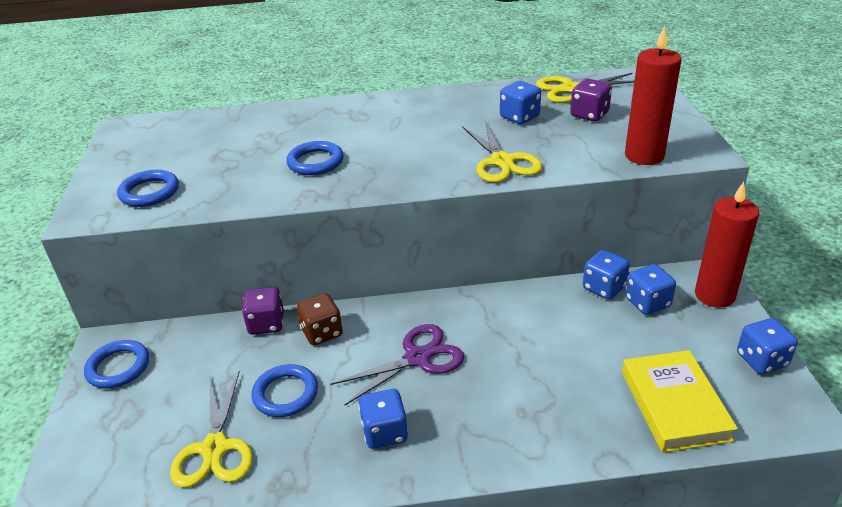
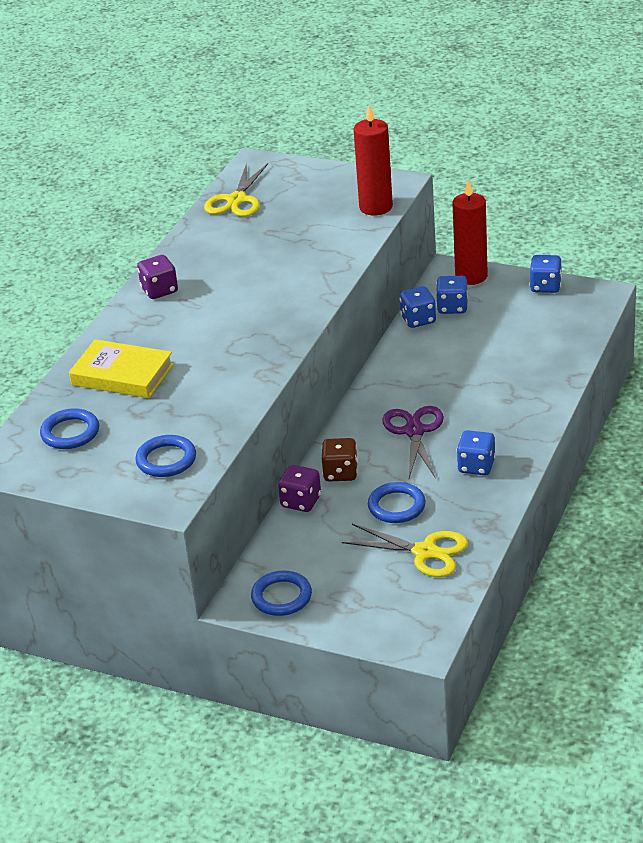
camera: 60 degrees left, 0 degrees up
blue ring [286,141,344,175] -> blue ring moved to [40,408,99,449]
yellow scissors [462,120,543,183] -> none
blue dice [500,81,541,124] -> none
purple dice [570,79,612,121] -> purple dice moved to [137,255,178,299]
yellow book [622,350,738,453] -> yellow book moved to [69,339,174,398]

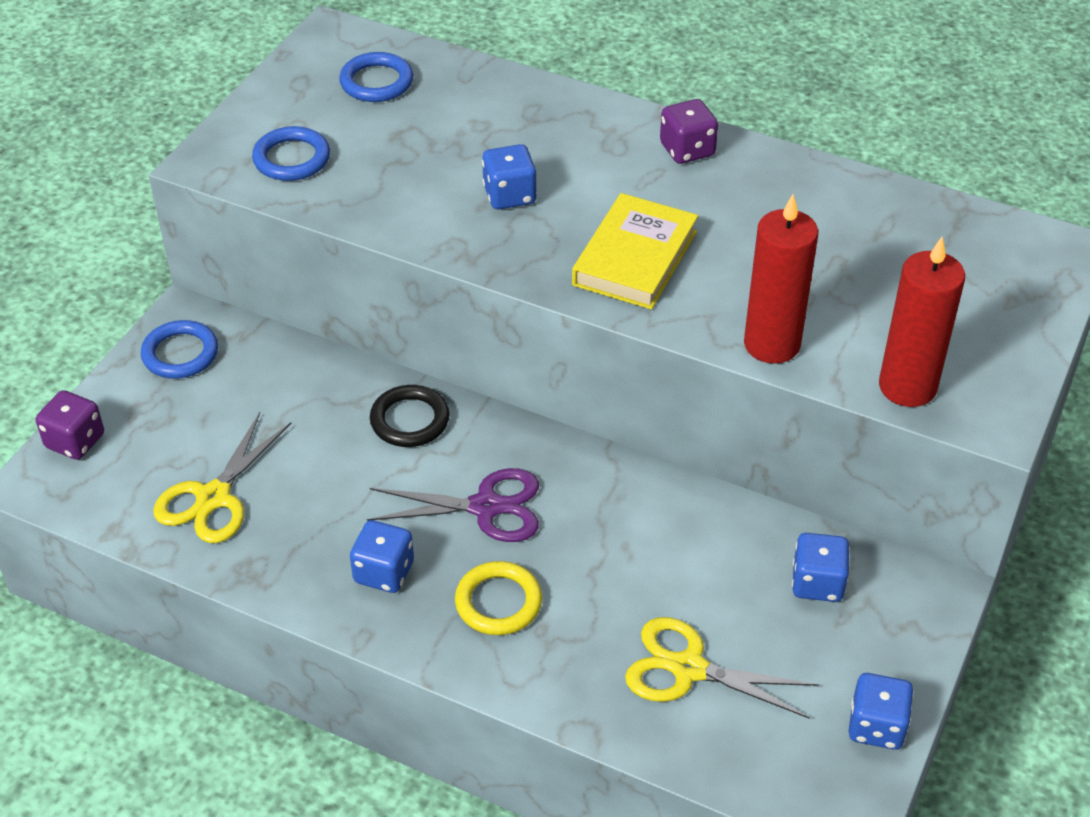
camera: 90 degrees right, 10 degrees up
yellow book [69,339,174,398] -> yellow book moved to [572,193,698,310]
yellow scissors [204,163,268,217] -> yellow scissors moved to [625,617,819,719]
purple dice [278,465,321,512] -> purple dice moved to [36,390,104,460]
brown dice [322,438,358,481] -> black ring [370,385,449,447]
blue ring [368,482,426,523] -> none
blue dice [400,286,436,328] -> blue dice moved to [482,144,537,209]
red candle [453,179,488,285] -> red candle moved to [744,194,818,364]
none -> yellow ring [455,561,542,635]

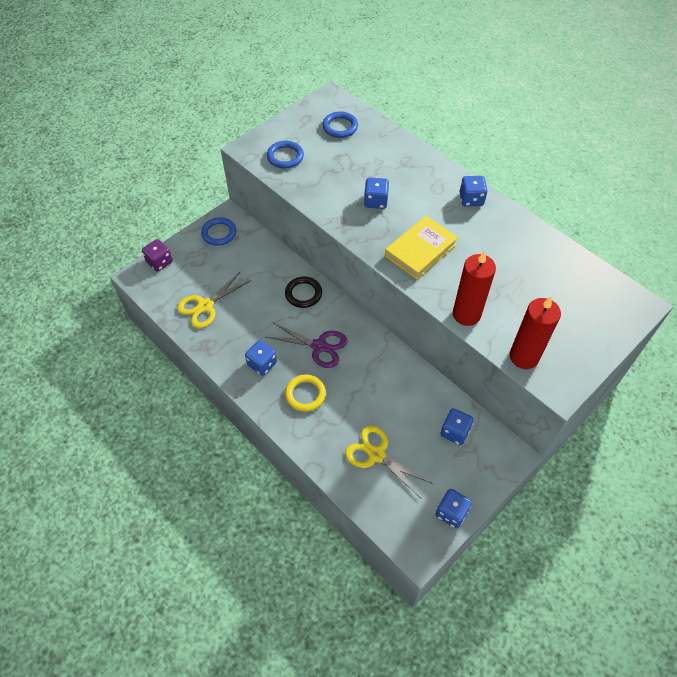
camera: 20 degrees right, 10 degrees up
purple dice [660,99,718,164] -> blue dice [459,176,488,207]

